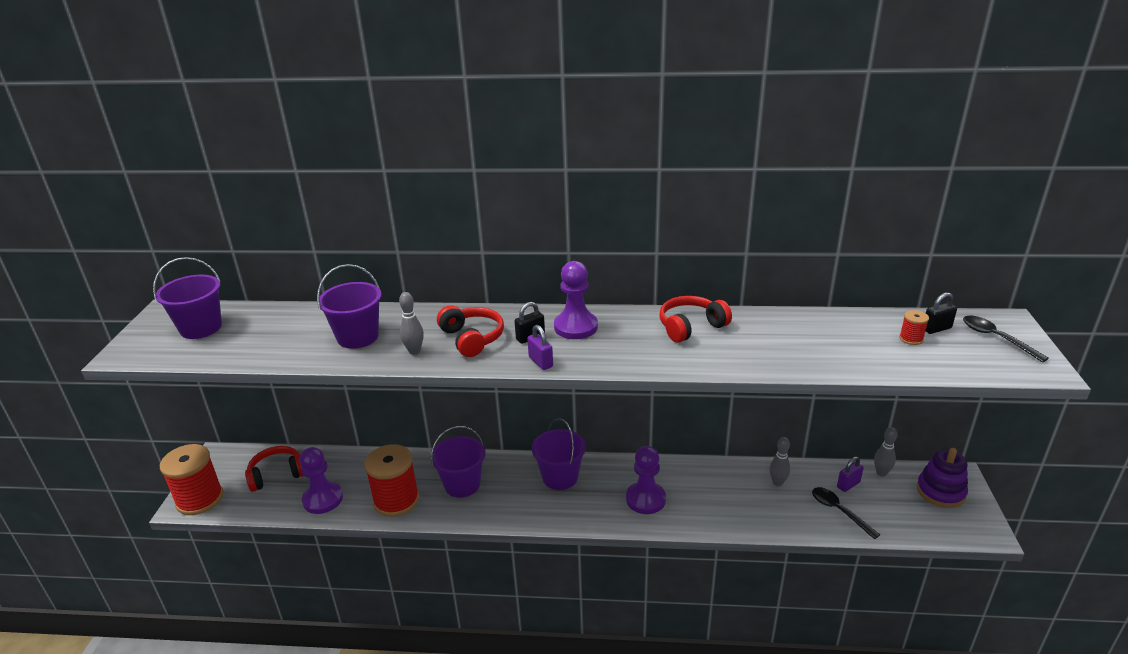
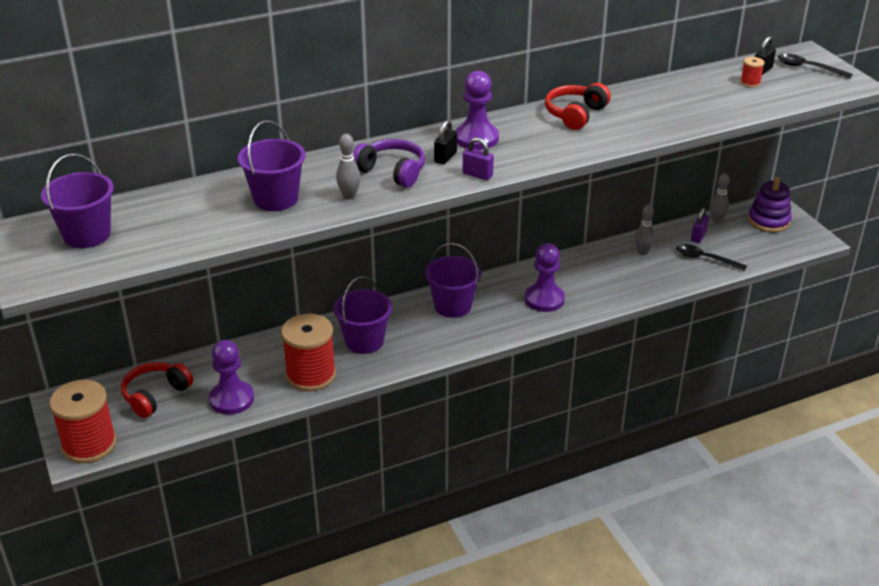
camera: 30 degrees left, 5 degrees up
red headphones [437,305,504,357] -> purple headphones [352,139,425,188]

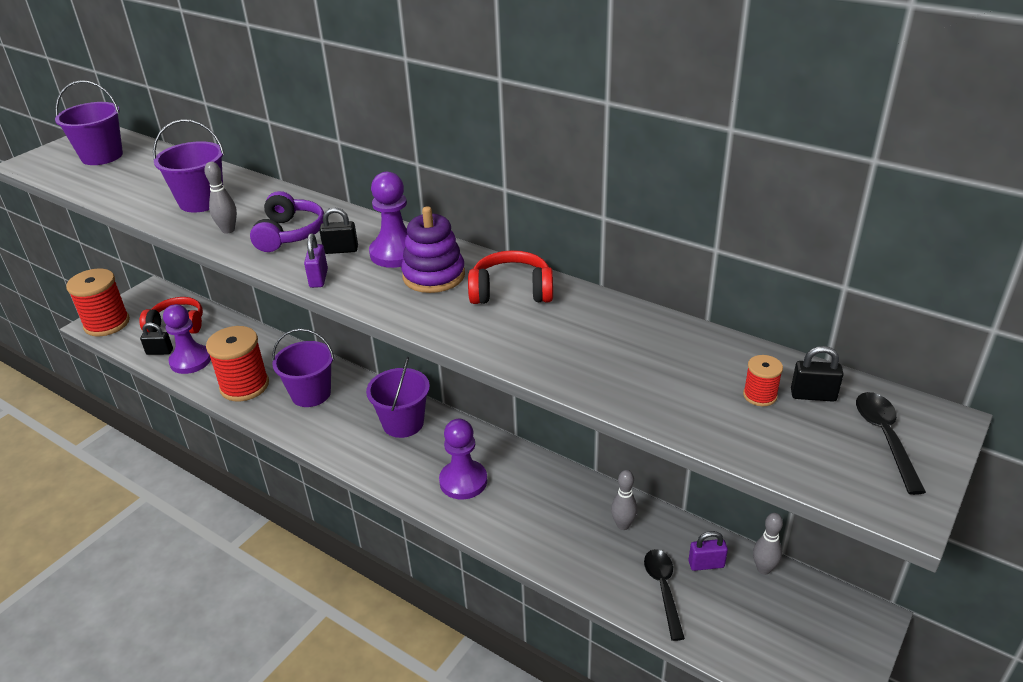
camera: 60 degrees right, 0 degrees up
purple stacking toy [748,177,792,232] -> purple stacking toy moved to [401,206,465,293]
none -> black padlock [140,323,173,355]

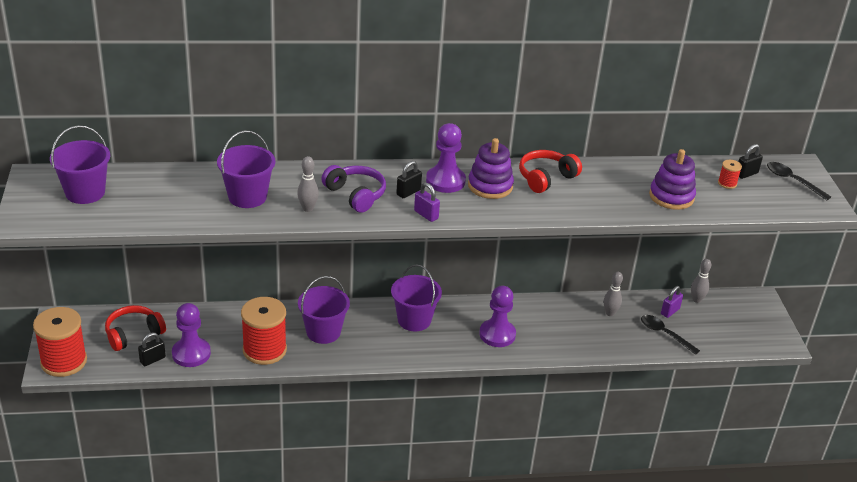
camera: 45 degrees left, 0 degrees up
none -> purple stacking toy [649,149,696,210]

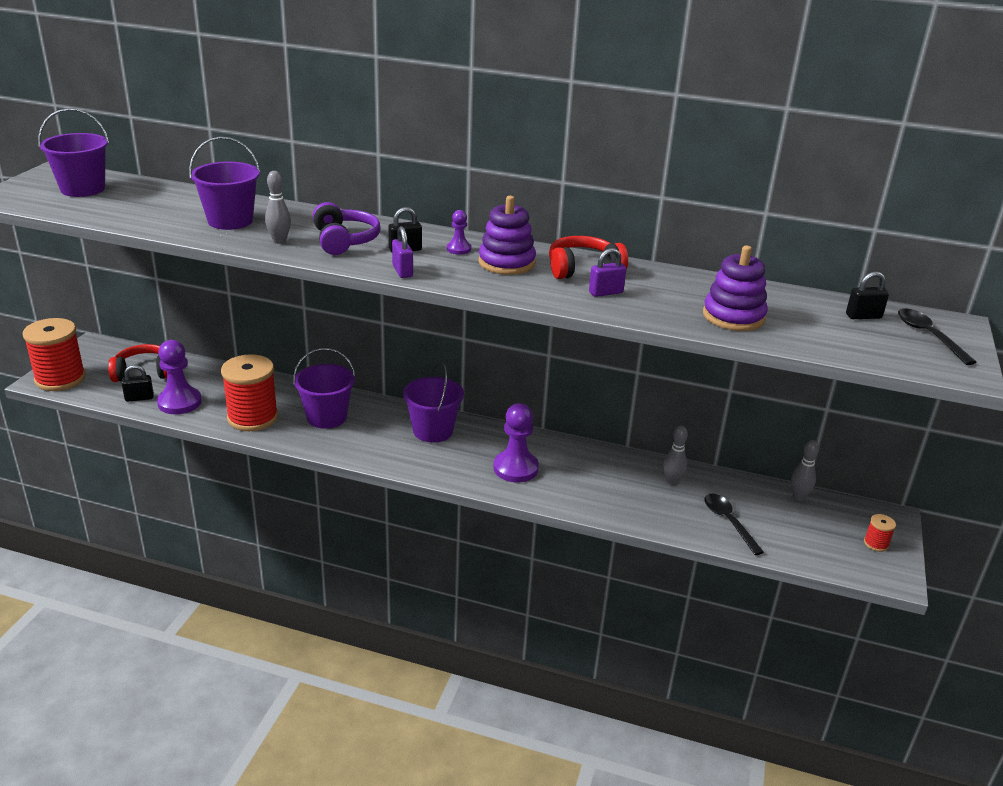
camera: 25 degrees right, 5 degrees down
purple pawn [426,123,466,193] -> purple pawn [447,210,471,255], size x0.50
purple padlock [661,286,683,318] -> purple padlock moved to [589,248,626,297]
red spool [718,160,742,189] -> red spool moved to [864,514,896,552]

